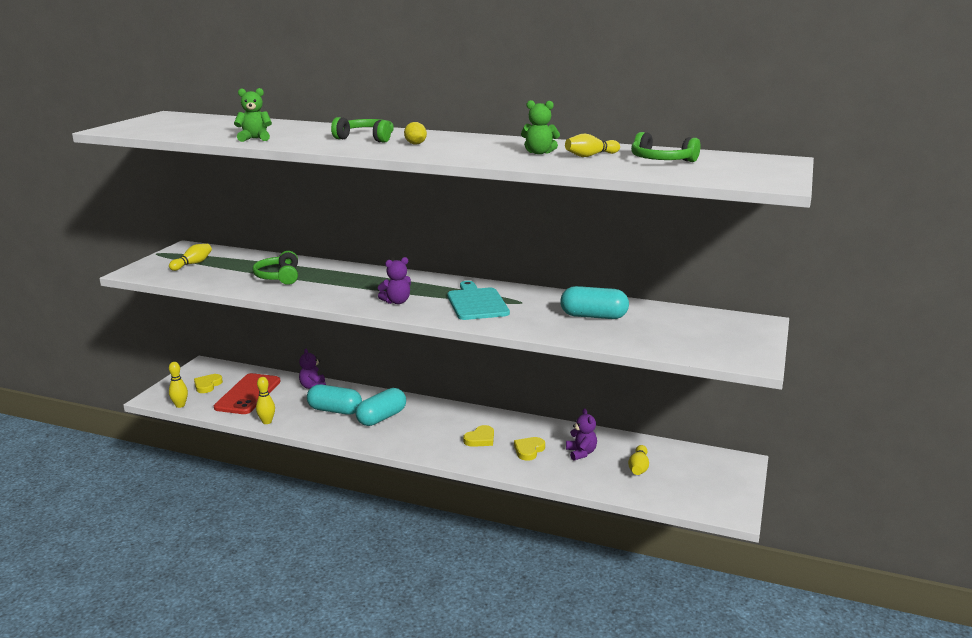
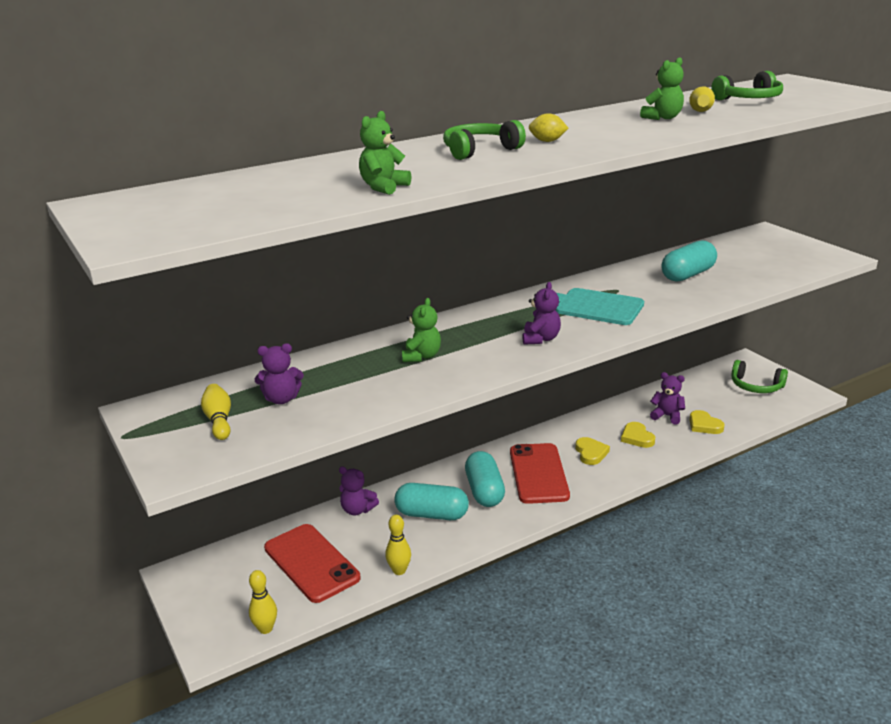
camera: 50 degrees left, 5 degrees up
yellow heart [194,374,223,393] -> yellow heart moved to [689,410,725,434]
green headphones [252,251,298,285] -> green headphones moved to [732,360,788,393]
turquoise capsule [307,385,362,415] -> turquoise capsule turned 45 degrees clockwise [394,483,469,520]
yellow bowling pin [628,445,649,475] -> none
none -> purple teddy bear [255,343,304,404]
none -> green teddy bear [402,298,441,362]
none -> red phone [510,443,570,504]

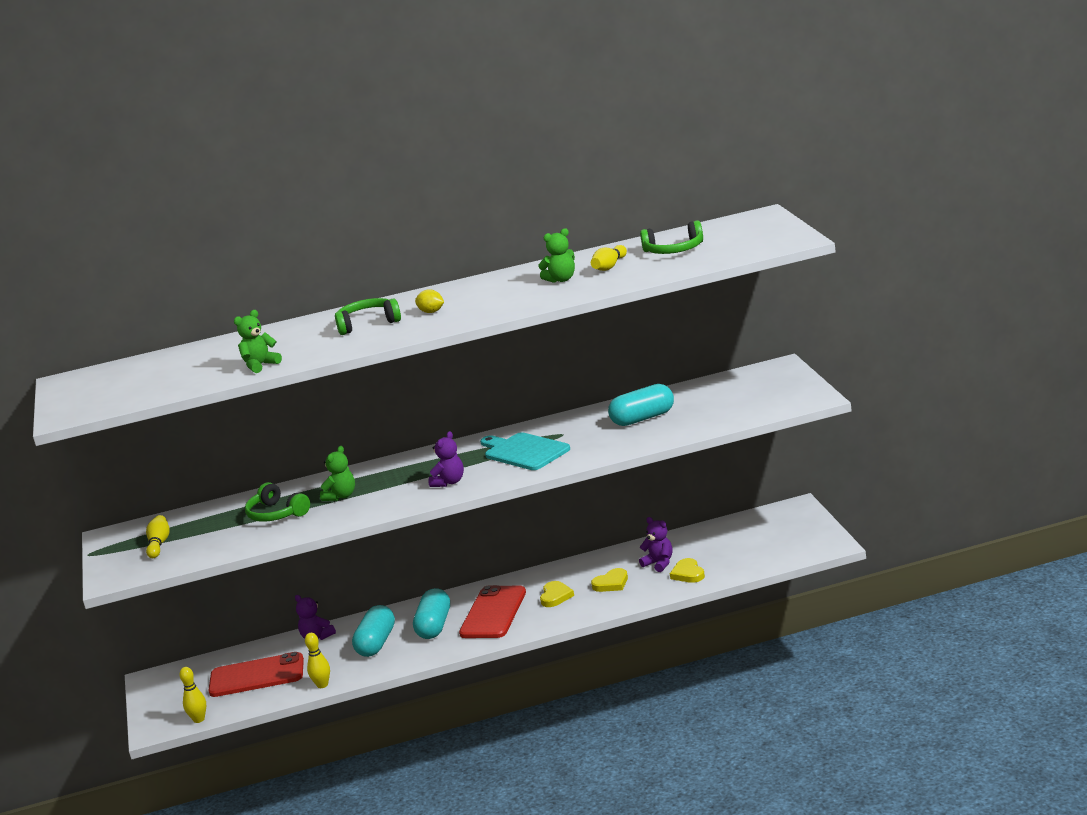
camera: 20 degrees right, 5 degrees down
purple teddy bear [255,343,304,404] -> none
red phone [264,524,360,603] -> red phone turned 75 degrees counterclockwise [208,652,304,697]
turquoise capsule [394,483,469,520] -> turquoise capsule turned 75 degrees clockwise [352,605,395,657]
yellow heart [621,422,655,448] -> yellow heart turned 120 degrees counterclockwise [591,568,628,592]
green headphones [732,360,788,393] -> green headphones moved to [245,482,310,522]

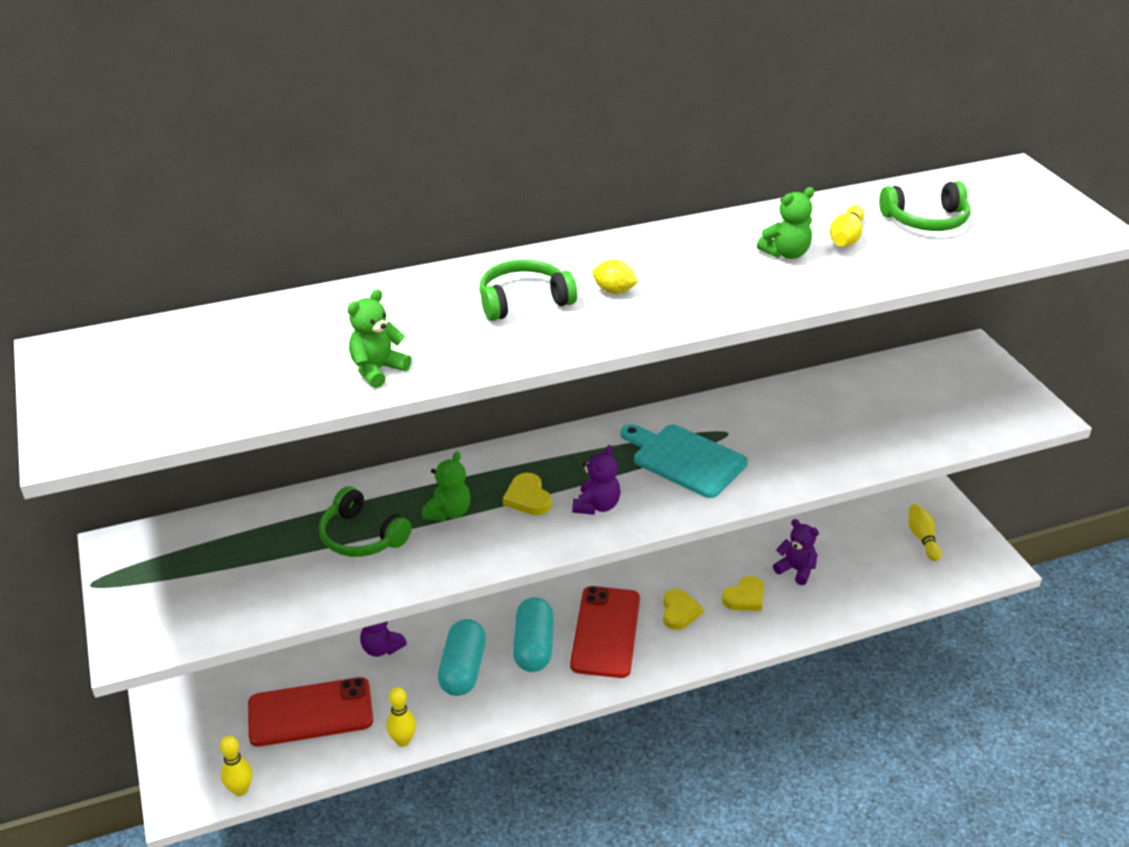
camera: 10 degrees left, 15 degrees up
yellow bowling pin [146,515,170,558] -> yellow bowling pin moved to [908,504,942,561]
turquoise capsule [608,384,674,426] -> none
yellow heart [670,558,705,583] -> yellow heart moved to [503,473,552,515]

